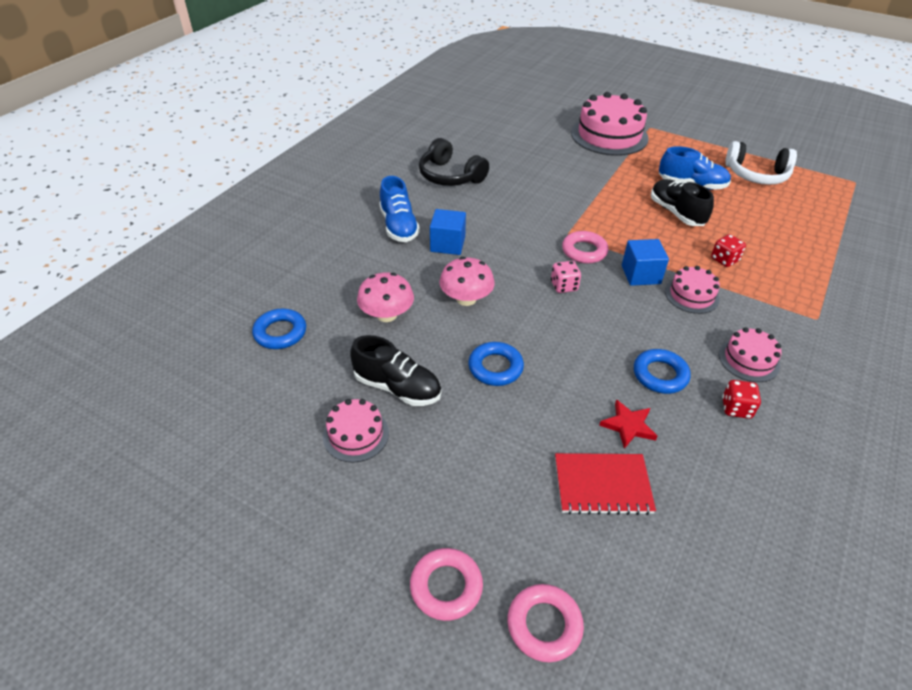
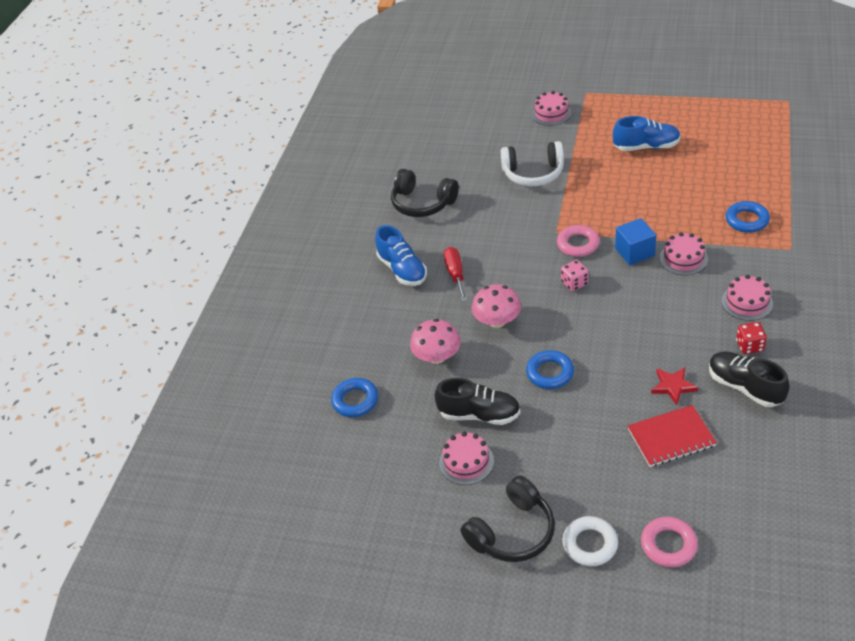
camera: 10 degrees left, 0 degrees up
pink ring [410,548,483,621] -> white ring [562,516,618,566]
blue cube [430,209,466,255] -> red screwdriver [444,247,467,301]
pink cake [571,92,649,156] -> pink cake [531,91,572,126], size x0.52
blue ring [634,349,691,394] -> blue ring moved to [726,201,770,233]
black shoe [651,179,714,226] -> black shoe moved to [709,351,790,407]
red dice [711,234,746,267] -> none
white headphones [725,141,797,185] -> white headphones moved to [501,141,564,186]
none -> black headphones [461,476,555,562]

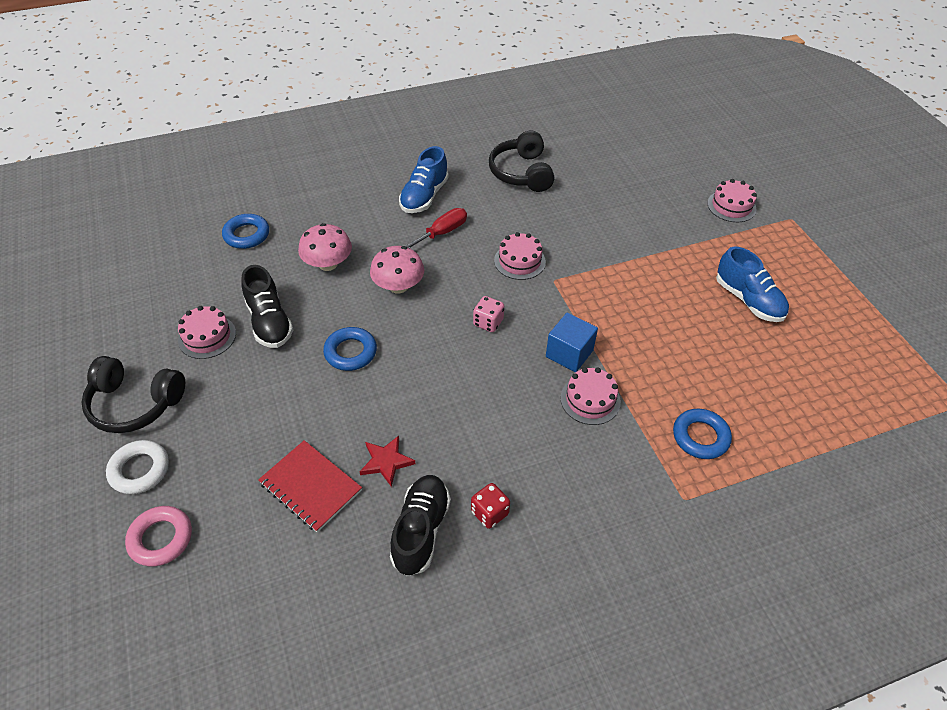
camera: 50 degrees right, 5 degrees up
white headphones [501,141,564,186] -> none
pink ring [557,225,600,257] -> none
pink cake [722,275,773,321] -> pink cake moved to [494,232,546,280]

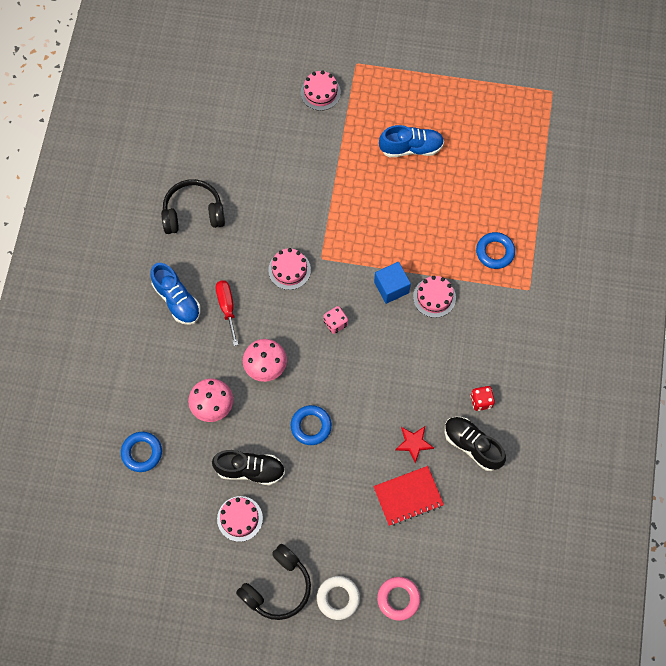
camera: 60 degrees left, 20 degrees up
black headphones [489,131,554,192] -> black headphones turned 150 degrees clockwise [161,179,225,234]

